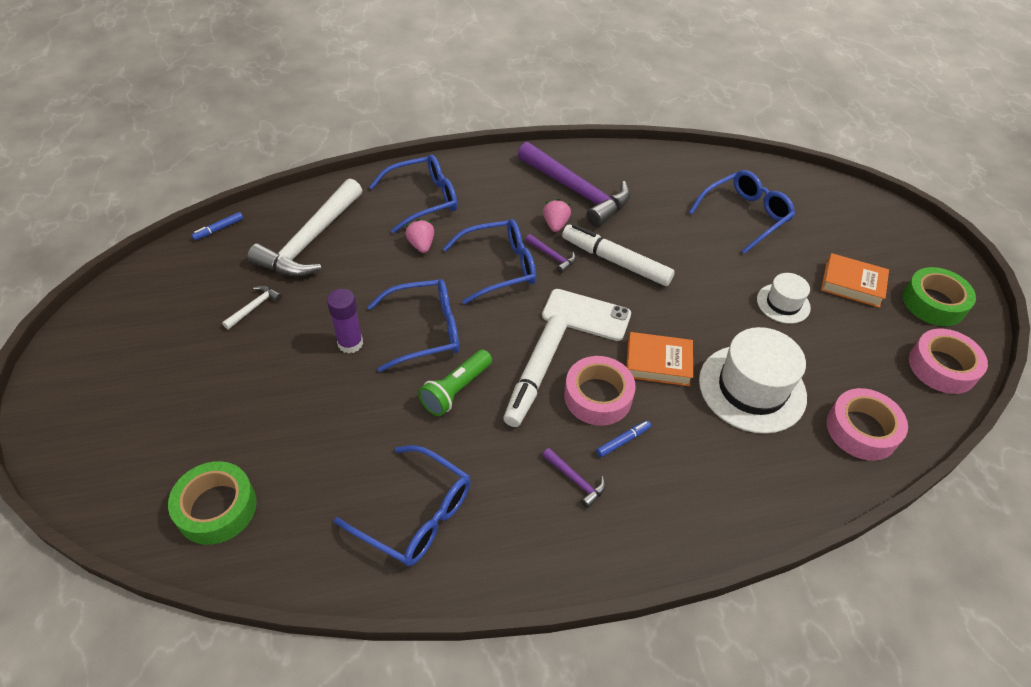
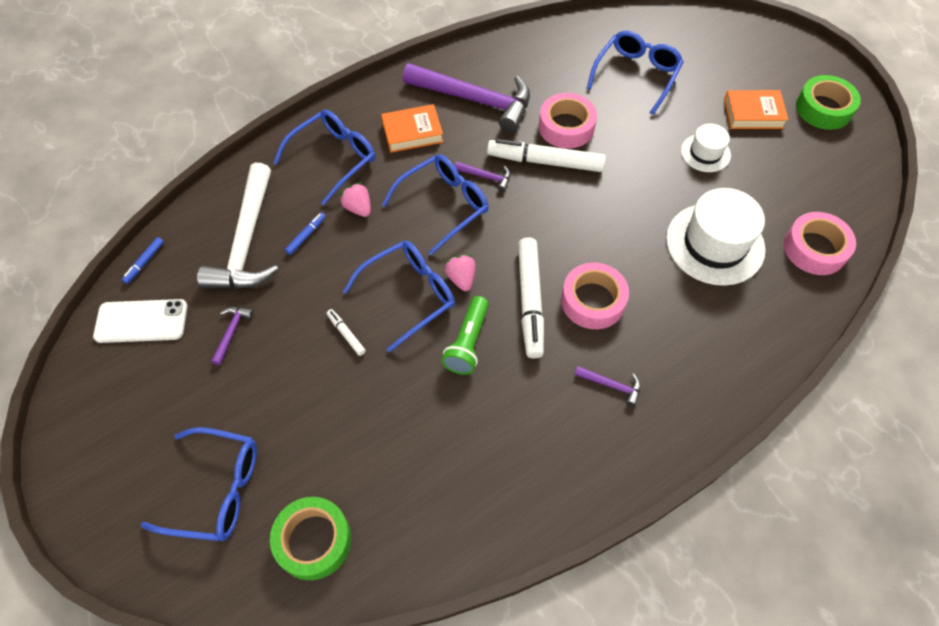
camera: 20 degrees left, 10 degrees up
white hammer [222,285,282,330] -> purple hammer [211,307,254,365]
purple glue stick [327,289,363,353] -> white marker [327,309,366,356]
blue glasses [334,445,471,566] -> blue glasses moved to [140,427,257,541]
white phone [542,289,631,341] -> white phone moved to [93,299,188,343]
pink strawberry [543,199,571,232] -> pink strawberry moved to [444,255,476,291]
blue marker [596,420,651,457] -> blue marker moved to [285,212,326,255]
orange book [626,332,693,386] -> orange book moved to [381,104,443,153]
pink tape [909,329,988,394] -> pink tape moved to [539,93,597,149]

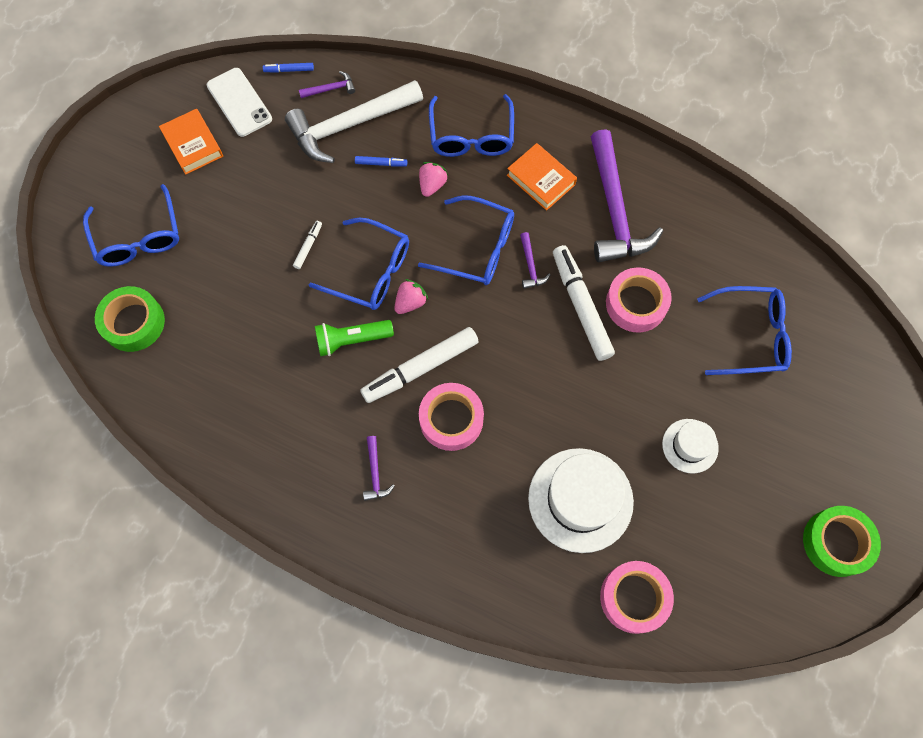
camera: 60 degrees right, 10 degrees up
purple hammer [211,307,254,365] -> purple hammer moved to [299,71,355,98]
blue glasses [273,109,375,205] -> blue glasses turned 75 degrees clockwise [429,94,514,157]
orange book [724,90,789,129] -> orange book moved to [159,109,223,175]

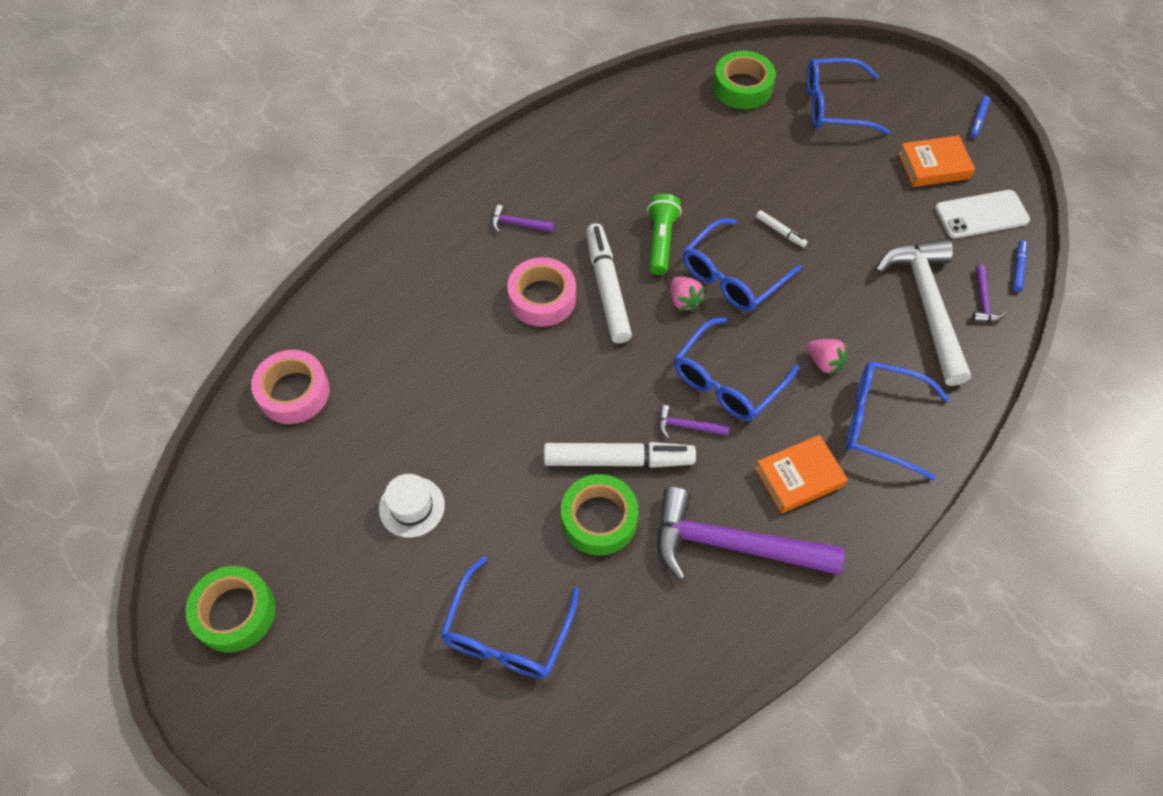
camera: 110 degrees right, 10 degrees down
blue marker [355,156,407,167] -> blue marker moved to [970,96,990,138]
white hat [528,448,634,553] -> none
pink tape [606,267,672,333] -> green tape [561,474,638,556]

